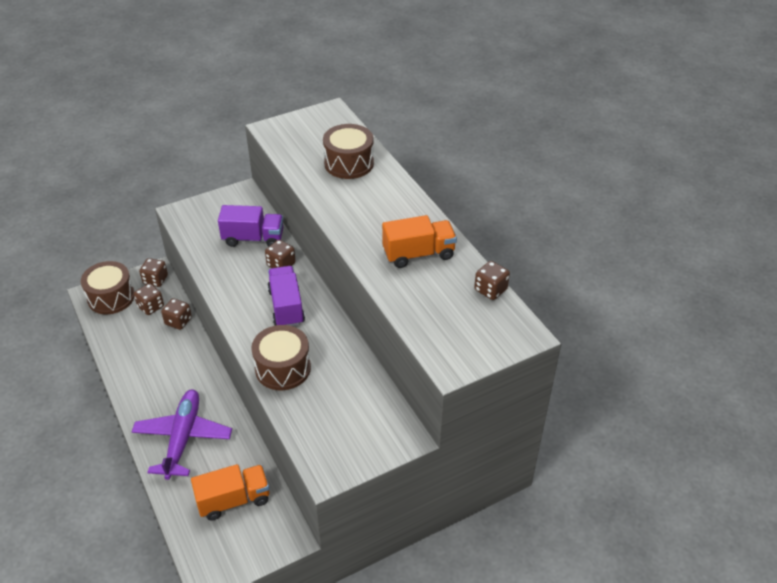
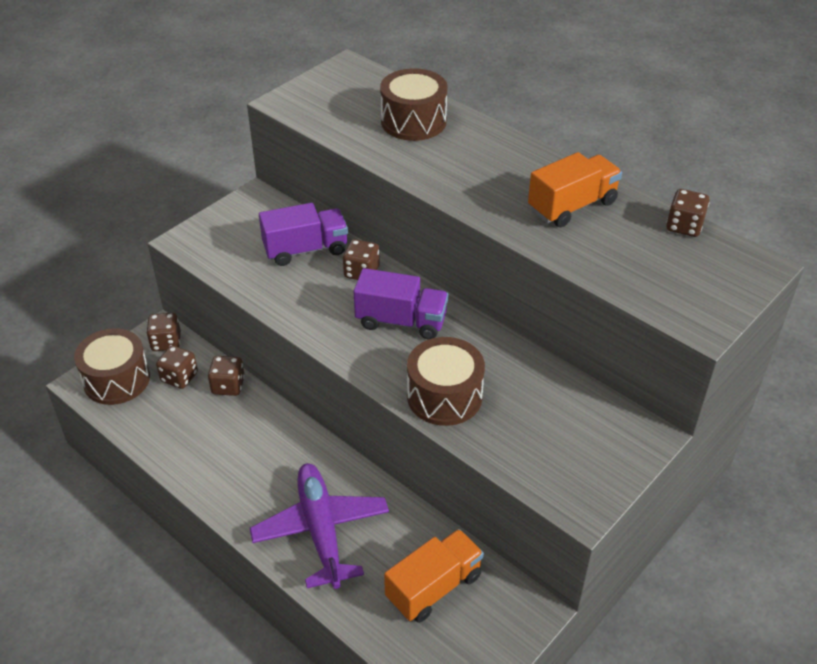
camera: 20 degrees left, 0 degrees up
purple truck [267,266,305,326] -> purple truck turned 135 degrees clockwise [354,268,448,339]

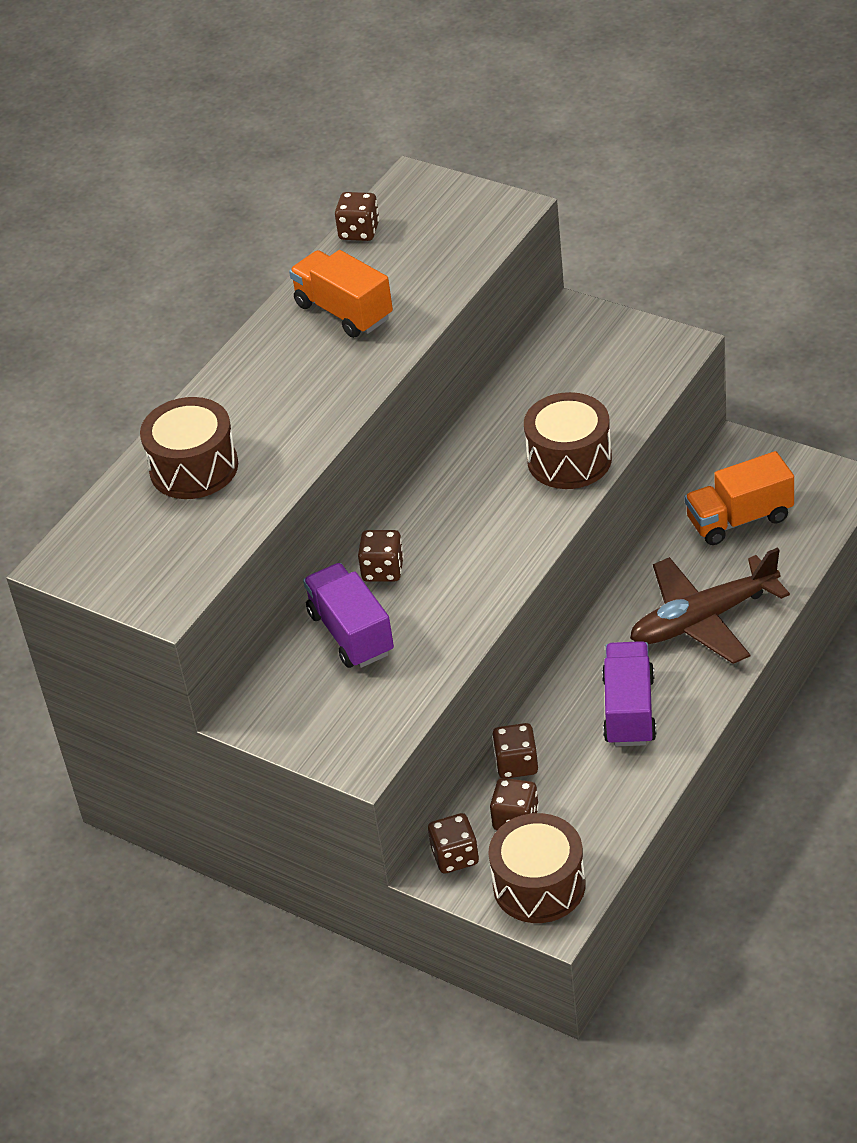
camera: 95 degrees left, 0 degrees up
purple plane [250,463,389,589] -> brown plane [630,547,790,664]
purple truck [354,268,448,339] -> purple truck moved to [602,641,657,746]
orange truck [384,529,484,623] -> orange truck turned 60 degrees counterclockwise [684,451,794,545]

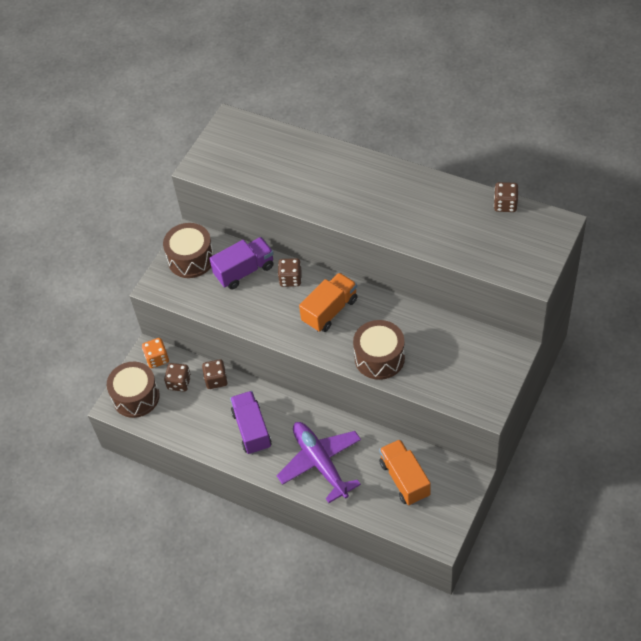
camera: 85 degrees right, 10 degrees up
brown drum [140,397,238,499] -> brown drum moved to [163,223,214,278]
orange truck [289,250,393,338] -> orange truck moved to [299,273,358,332]
brown dice [428,813,479,873] -> orange dice [142,338,169,368]
purple truck [602,641,657,746] -> purple truck turned 105 degrees counterclockwise [230,391,272,455]
brown plane [630,547,790,664] -> purple plane [276,422,361,503]

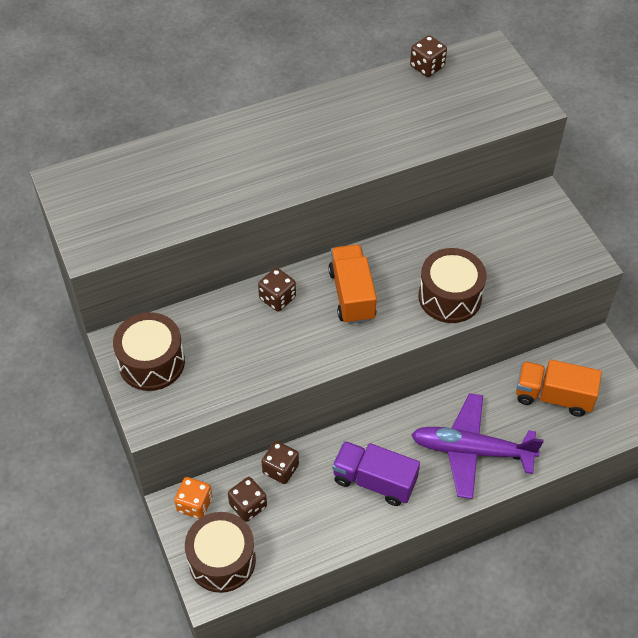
camera: 55 degrees left, 0 degrees up
purple truck [209,237,274,290] -> none

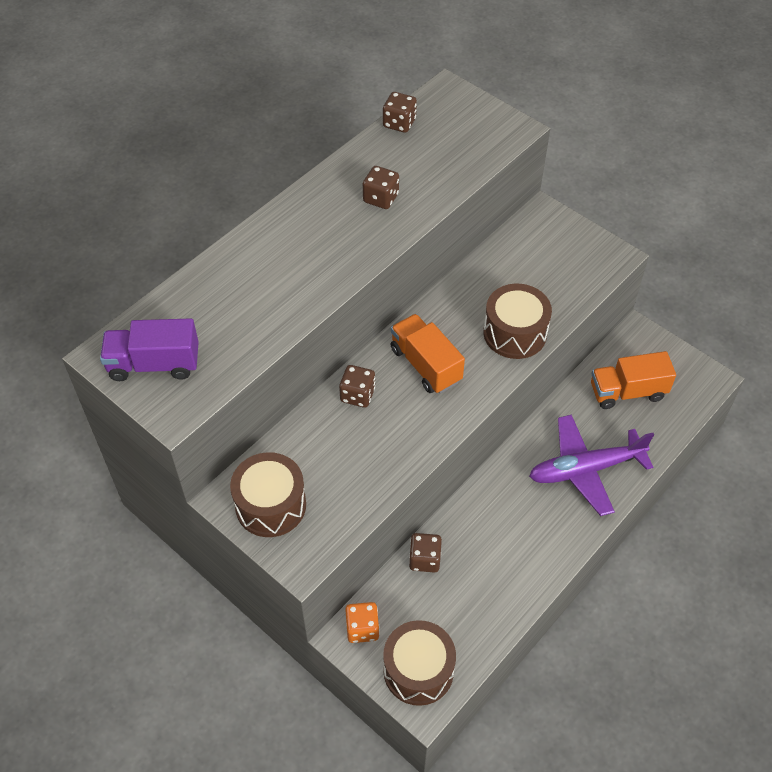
camera: 25 degrees left, 0 degrees up
brown dice [228,477,267,522] -> brown dice moved to [363,166,399,209]
purple truck [332,441,420,506] -> purple truck moved to [100,318,199,381]

